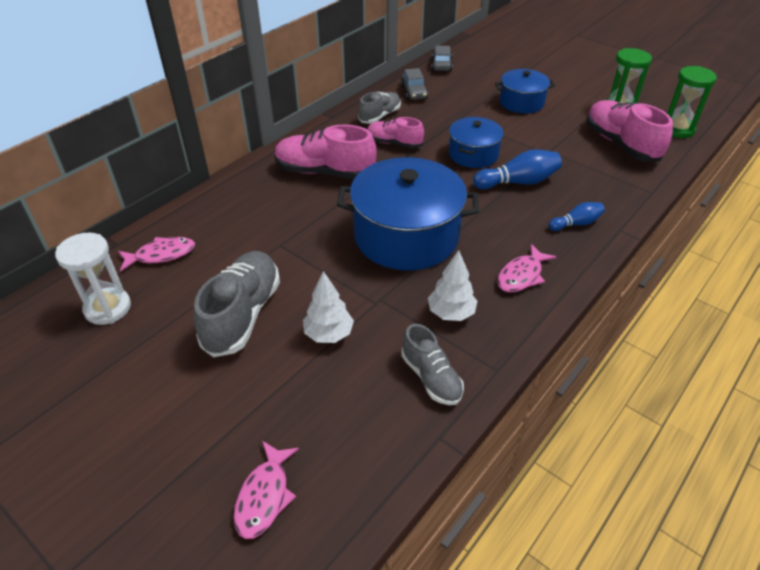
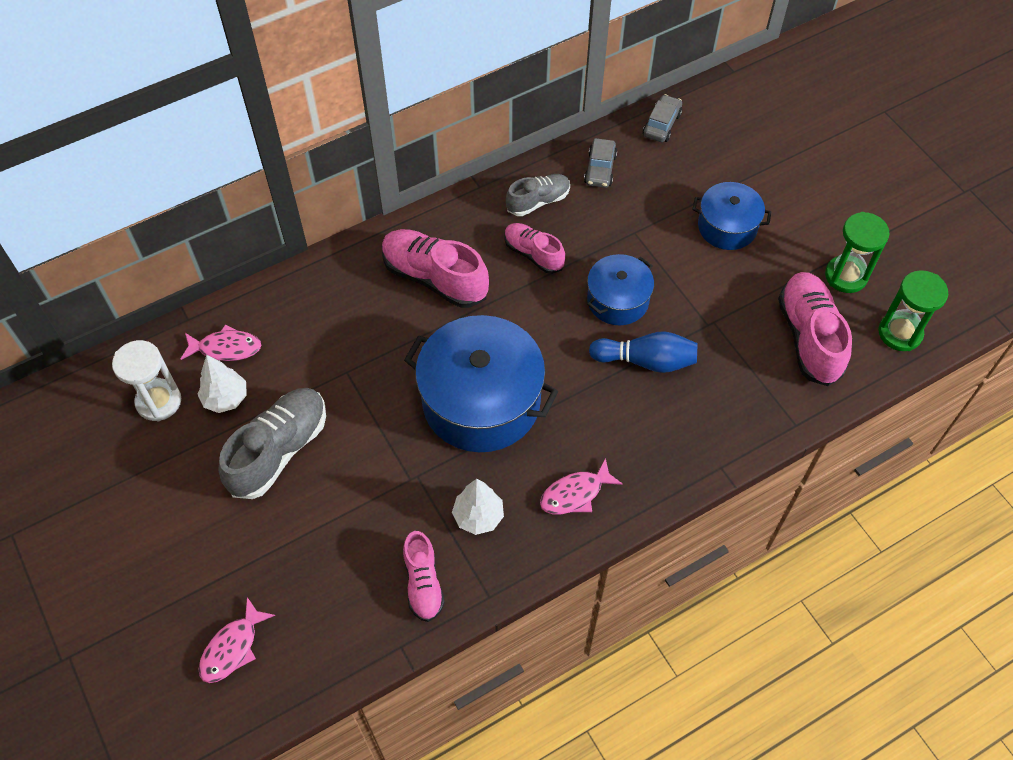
camera: 20 degrees right, 15 degrees up
white tree [303,271,354,343] -> white tree moved to [197,355,247,413]
grey shoe [401,324,464,405] -> pink shoe [403,531,445,622]
blue bowling pin [549,202,605,231] -> none

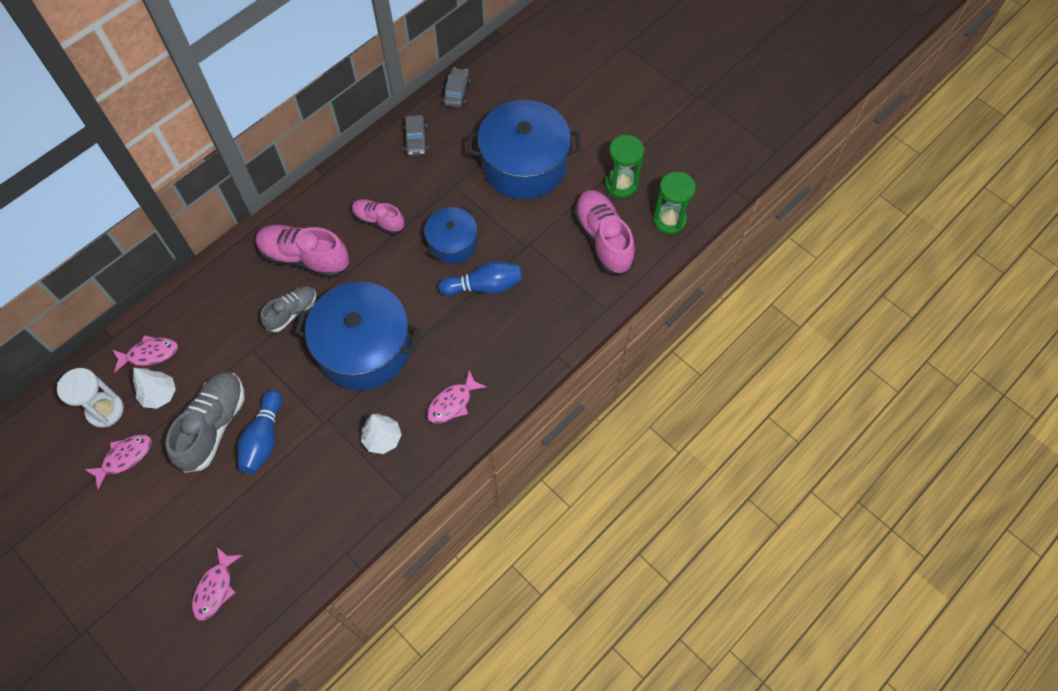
camera: 15 degrees left, 5 degrees up
pink shoe [403,531,445,622] -> none
grey shoe [506,174,570,216] -> grey shoe moved to [261,286,316,332]
blue pot [692,182,771,250] -> blue pot [468,100,581,200], size x1.80
none -> pink fish [84,434,152,489]
none -> blue bowling pin [237,389,283,474]

